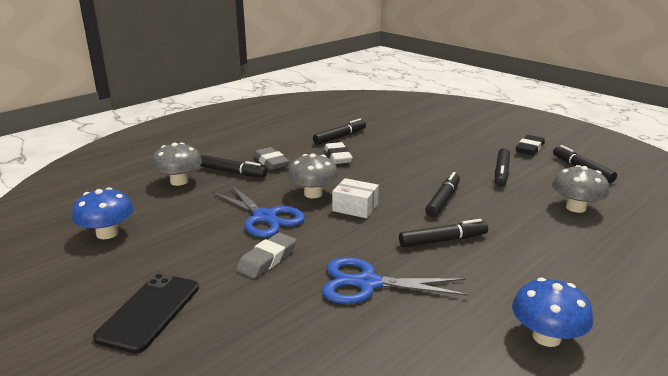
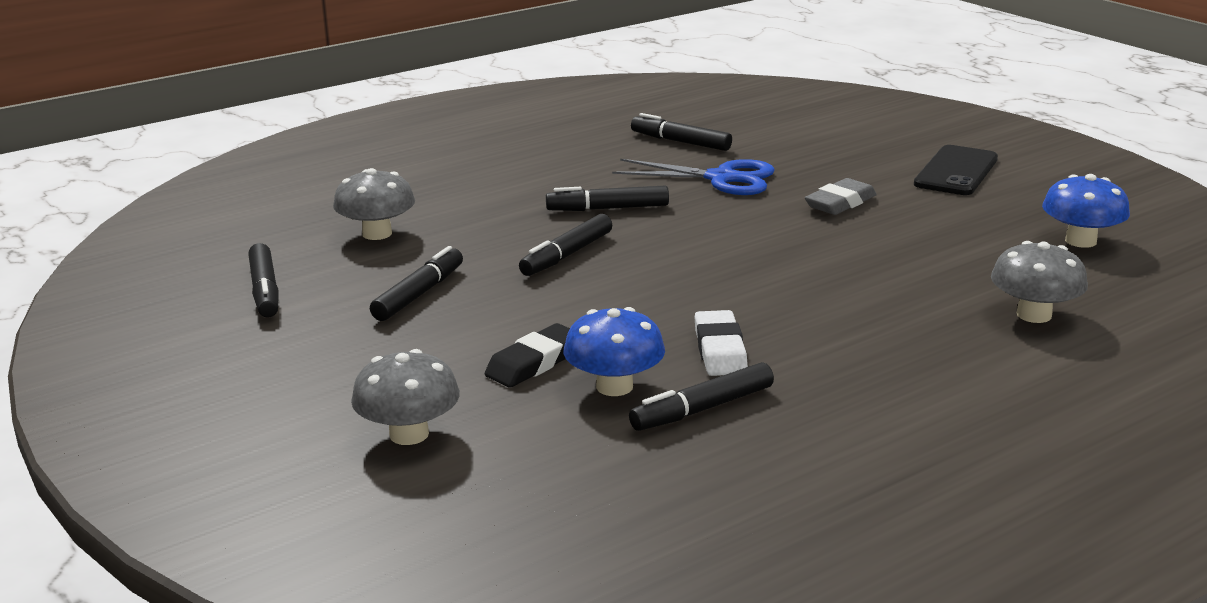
camera: 170 degrees left, 0 degrees up
black marker [200,155,267,178] -> black marker moved to [631,113,732,151]
blue scissors [212,184,305,238] -> none
grey eraser [253,147,290,170] -> none
grey mushroom [287,154,339,198] -> grey mushroom moved to [351,349,460,445]
white box [332,178,379,218] -> none
blue mushroom [512,277,593,347] -> blue mushroom moved to [563,307,665,396]
black eraser [515,135,545,156] -> black eraser moved to [485,323,570,387]

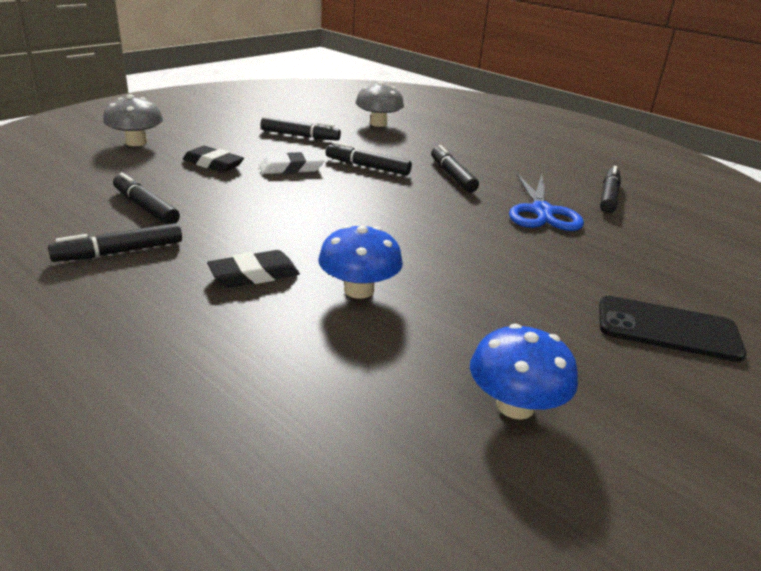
camera: 75 degrees right, 5 degrees up
black marker [248,243,279,317] -> black marker moved to [48,223,182,262]
blue mushroom [563,307,665,396] -> blue mushroom moved to [318,225,403,299]
white eraser [694,310,748,376] -> white eraser moved to [259,152,324,174]
grey eraser [805,178,877,215] -> none
grey mushroom [991,241,1088,323] -> none
none -> black eraser [207,250,300,288]

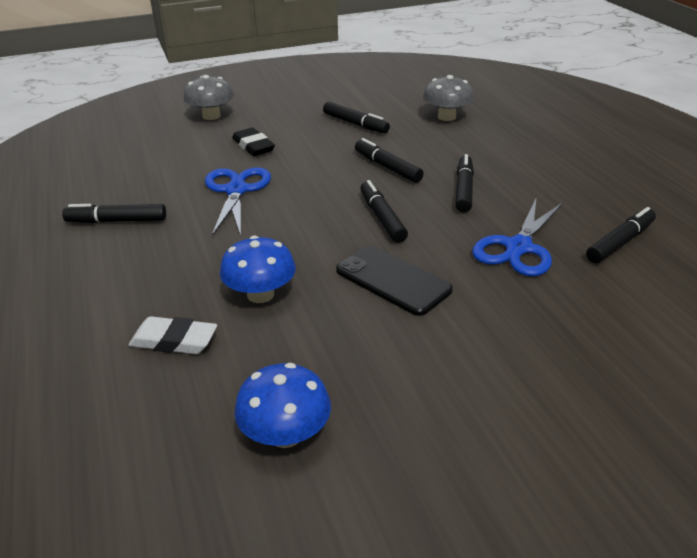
camera: 30 degrees right, 5 degrees up
black marker [113,172,180,224] -> black marker moved to [360,180,408,243]
black eraser [207,250,300,288] -> none
white eraser [259,152,324,174] -> white eraser moved to [129,316,217,354]
black phone [599,296,746,362] -> black phone moved to [336,246,453,316]
none -> blue scissors [205,167,271,236]

